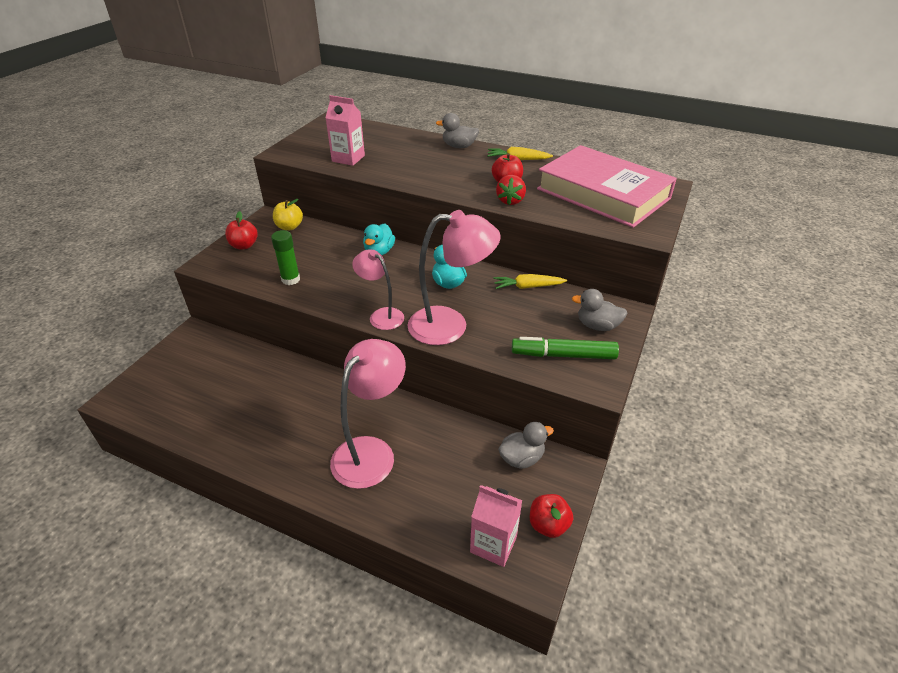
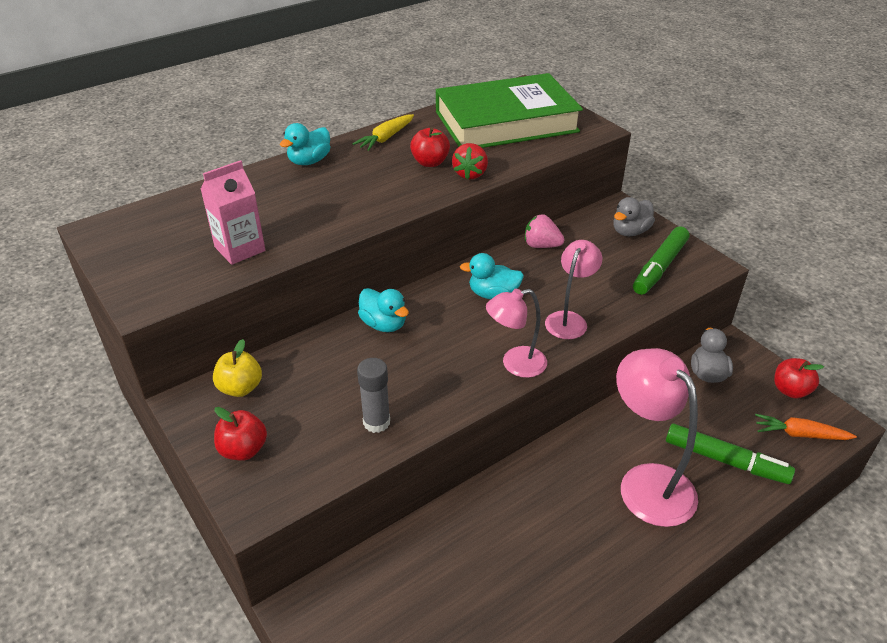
camera: 60 degrees left, 0 degrees up
green glue stick [271,230,300,285] -> grey glue stick [357,358,390,433]
pink lamp [407,210,501,345] -> pink lamp [545,240,602,339], size x0.60
grey duck [436,113,479,148] -> turquoise duck [280,123,330,165]
pink carton [470,485,523,567] -> orange carrot [755,414,857,440]
yellow carrot [493,274,567,289] -> pink strawberry [525,214,564,248]
red strawberry [496,175,526,205] -> red strawberry turned 60 degrees clockwise [452,143,488,180]
pink book [537,145,677,228] -> green book [436,73,583,148]
none -> green marker [666,423,795,484]

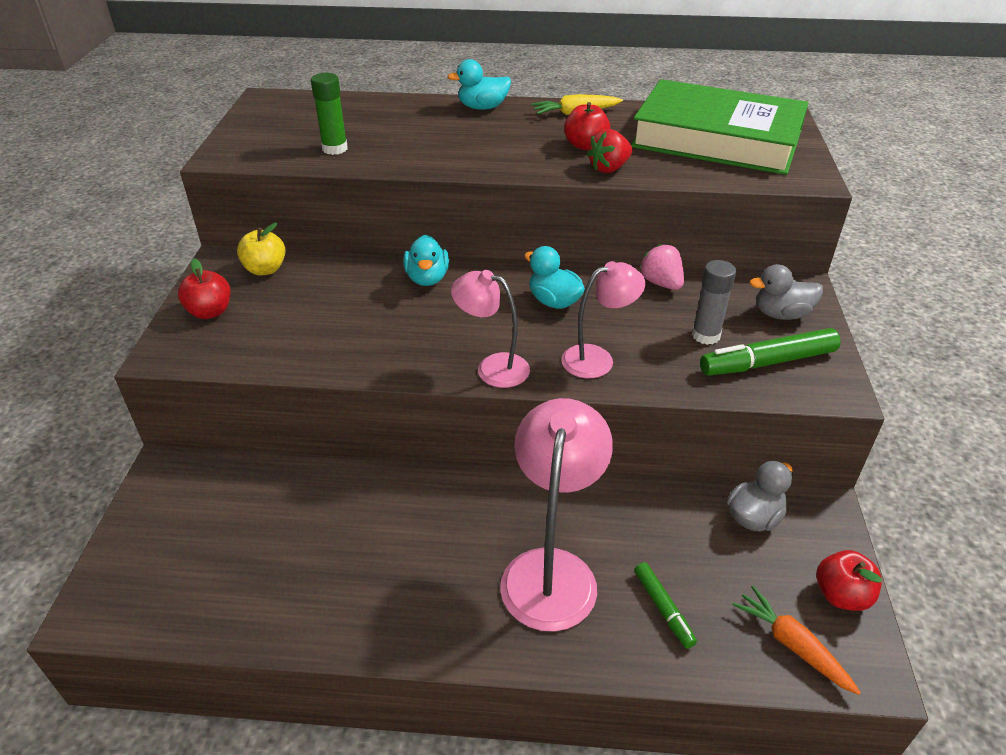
camera: 40 degrees right, 0 degrees up
pink carton [200,160,265,265] -> green glue stick [311,73,348,155]
grey glue stick [357,358,390,433] -> grey glue stick moved to [692,260,736,345]
green marker [666,423,795,484] -> green marker [634,562,697,649], size x0.58

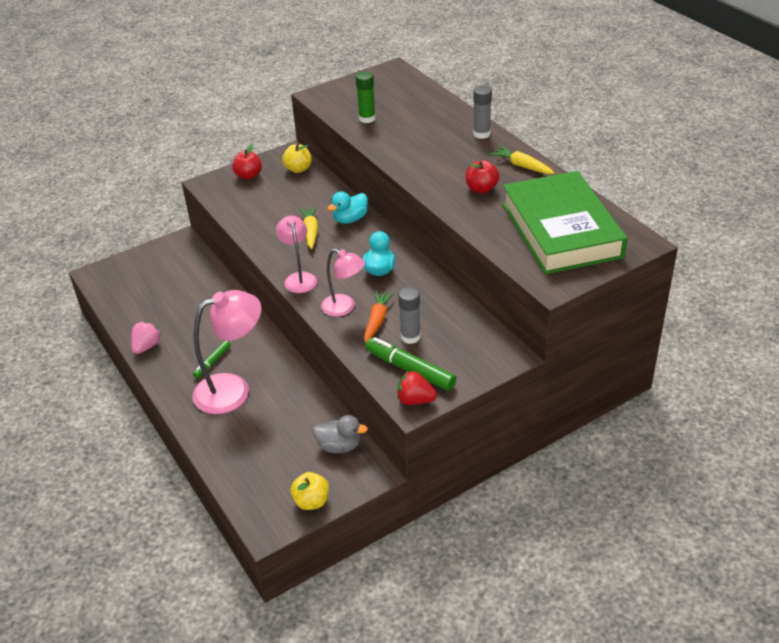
camera: 55 degrees right, 0 degrees up
turquoise duck [448,59,511,110] -> grey glue stick [473,86,492,139]
red strawberry [586,129,633,173] -> red strawberry moved to [397,371,437,405]
green marker [634,562,697,649] -> green marker moved to [193,340,231,378]
pink strawberry [639,244,684,290] -> pink strawberry moved to [131,321,161,354]
orange carrot [732,585,861,695] -> orange carrot moved to [364,290,394,343]
grey duck [749,264,823,320] -> none
red apple [817,550,882,611] -> yellow apple [290,472,329,510]
none -> yellow carrot [300,206,318,249]

